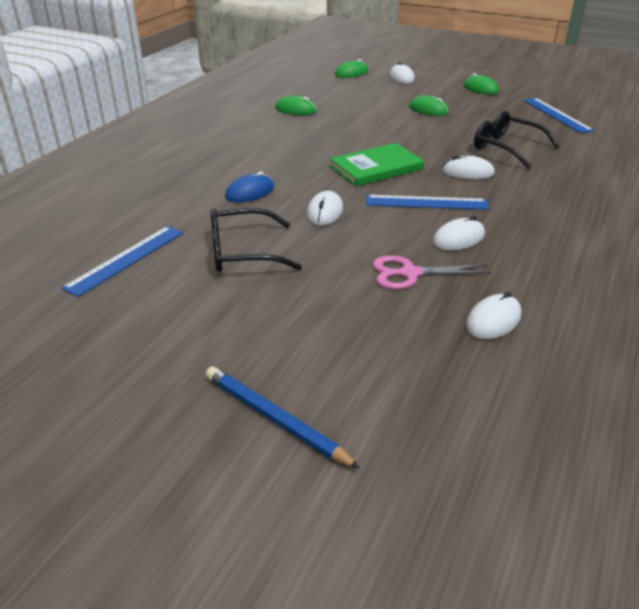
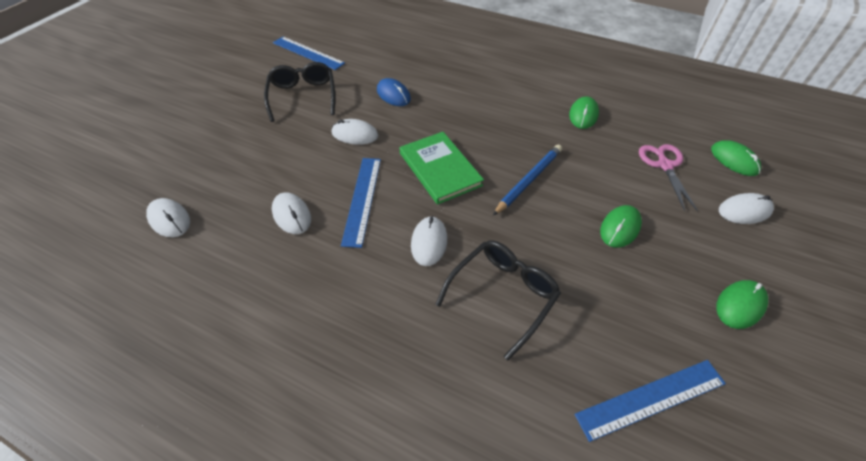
camera: 90 degrees right, 15 degrees up
blue pencil [206,366,360,469] -> blue pencil moved to [493,145,562,215]
pink scissors [373,255,492,290] -> pink scissors moved to [639,144,698,212]

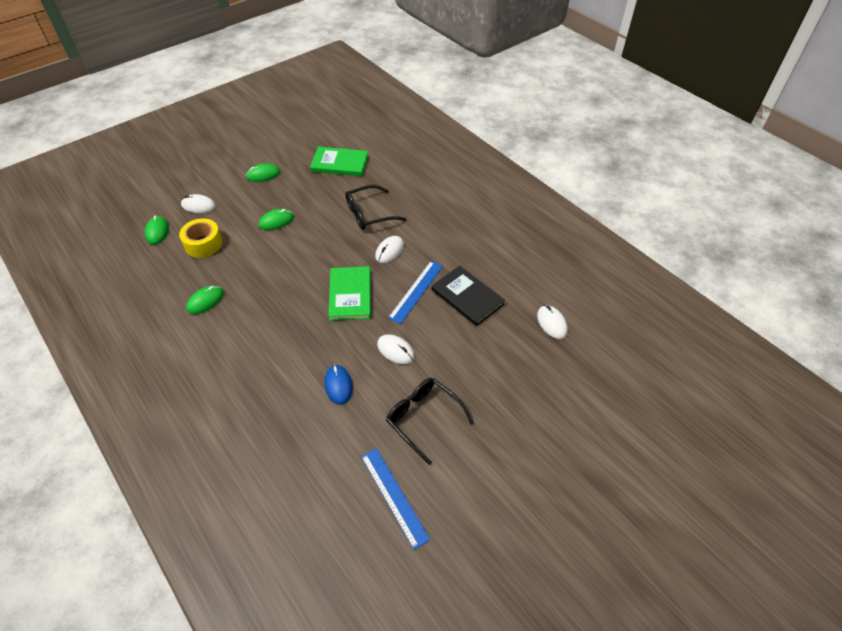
camera: 155 degrees left, 0 degrees up
black glasses [264,62,335,122] -> black glasses turned 120 degrees clockwise [386,378,474,465]
white mouse [272,192,311,234] -> black book [432,266,505,326]
blue pencil [493,145,562,215] -> none
blue ruler [575,360,726,442] -> green book [310,147,368,176]
pink scissors [639,144,698,212] -> yellow tape [179,219,223,258]

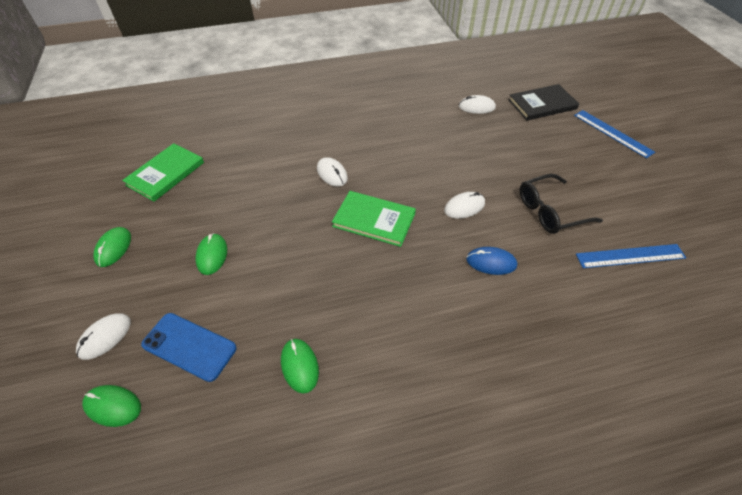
camera: 65 degrees left, 0 degrees up
yellow tape [179,219,223,258] -> blue phone [141,313,237,382]
black glasses [345,185,406,230] -> none
blue ruler [388,261,443,324] -> blue ruler moved to [574,110,655,159]
black book [432,266,505,326] -> black book moved to [508,84,579,120]

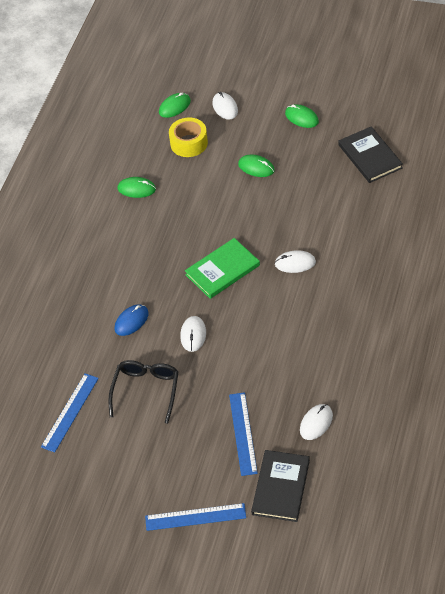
camera: 125 degrees right, 0 degrees up
green book [122,143,204,202] -> black book [338,126,403,183]
blue phone [141,313,237,382] -> yellow tape [169,117,208,157]
none -> blue ruler [229,392,258,476]

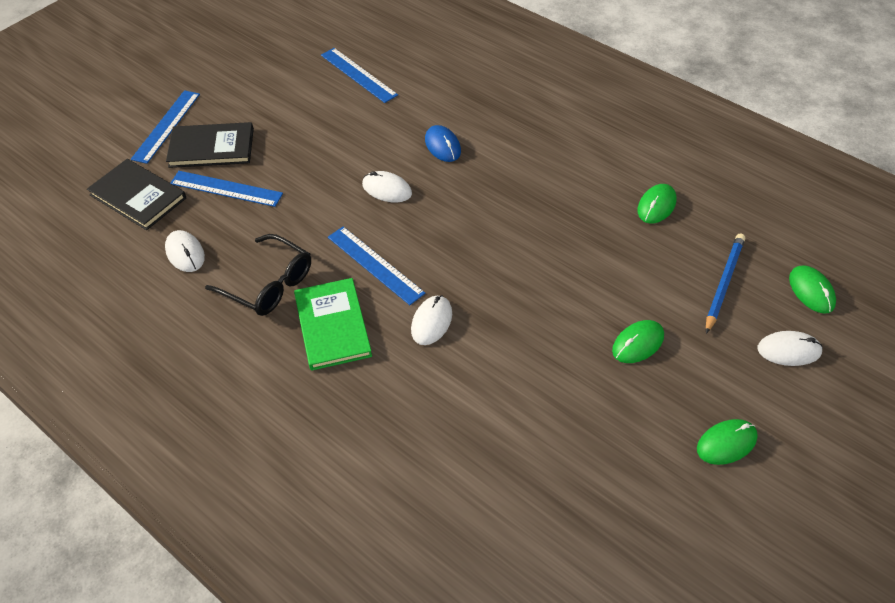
camera: 110 degrees right, 0 degrees up
black glasses [108,360,179,424] -> black glasses moved to [205,234,311,316]
yellow tape [169,117,208,157] -> blue pencil [706,233,745,334]
green book [185,238,260,299] -> green book moved to [294,278,372,371]
black book [338,126,403,183] -> black book moved to [166,122,254,168]
none -> blue ruler [328,226,425,305]

